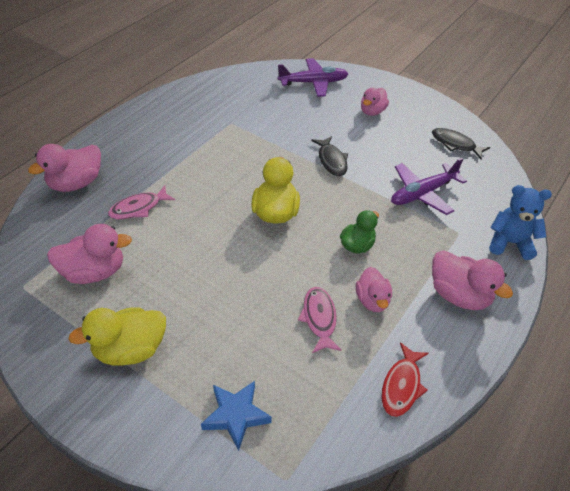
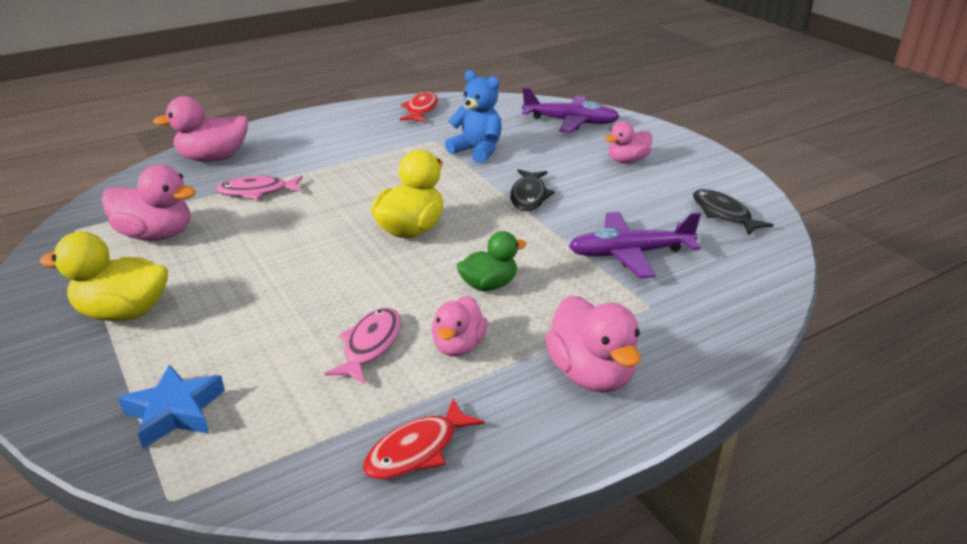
camera: 25 degrees right, 15 degrees down
blue teddy bear [489,185,552,260] -> blue teddy bear moved to [445,70,502,163]
none -> red fish [400,91,438,122]

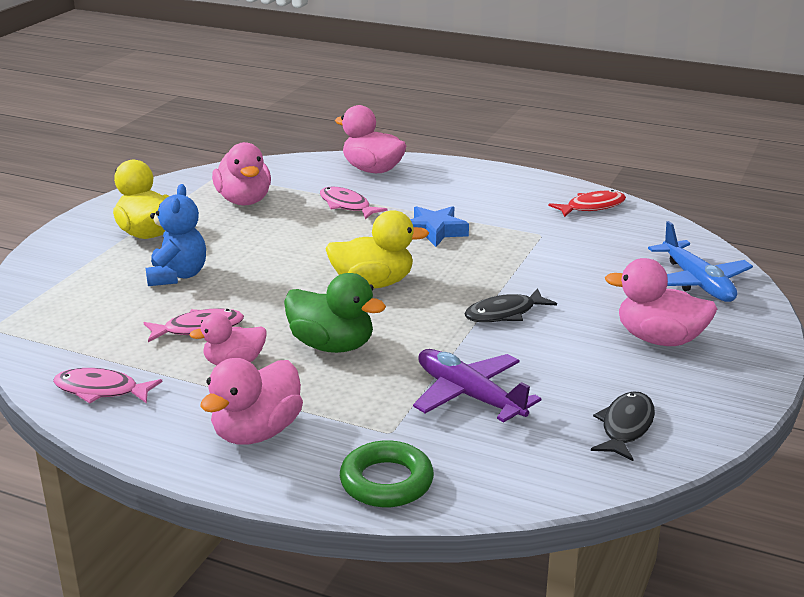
camera: 55 degrees right, 5 degrees down
blue star [118,364,225,449] -> blue star moved to [410,206,469,247]
red fish [363,398,484,480] -> pink fish [53,368,162,404]
blue teddy bear [445,70,502,163] -> blue teddy bear moved to [146,184,206,286]
green duck [457,231,527,291] -> green duck [284,273,386,353], size x1.51
purple plane [522,87,620,133] -> blue plane [648,221,753,302]
pink duck [605,121,652,164] -> pink duck [605,258,717,346], size x1.51
none -> green ring [340,440,434,507]

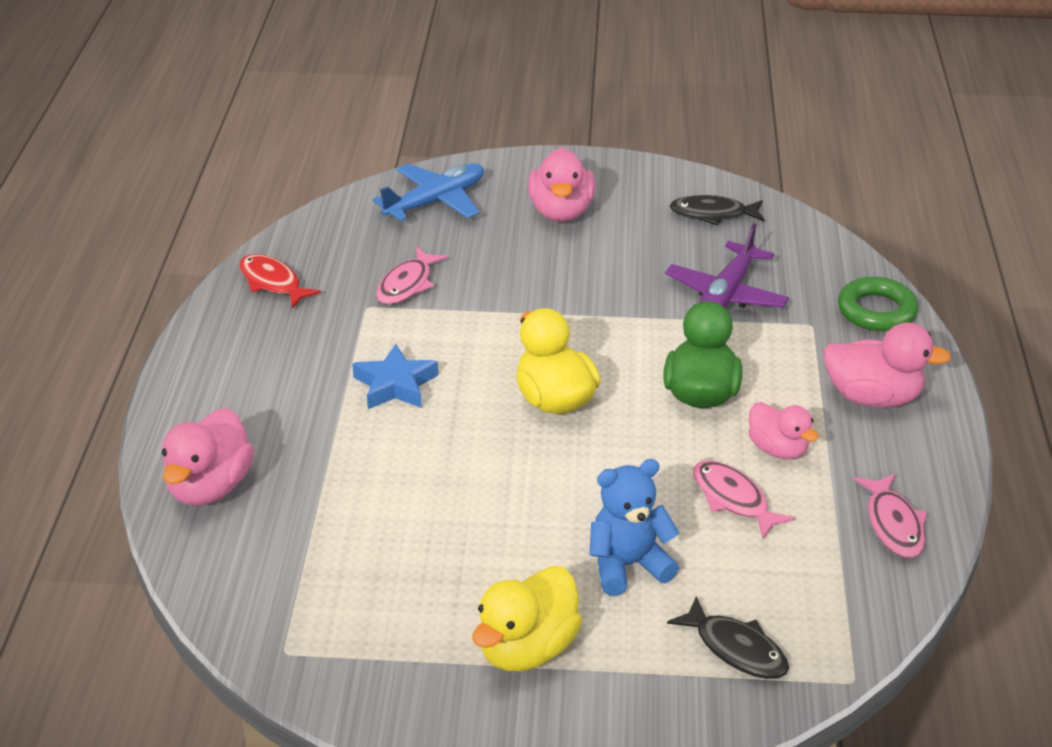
camera: 110 degrees left, 10 degrees up
pink duck [212,142,271,205] -> none
pink fish [320,187,388,219] -> pink fish moved to [376,247,448,305]
black fish [464,288,557,322] -> black fish moved to [667,596,789,679]

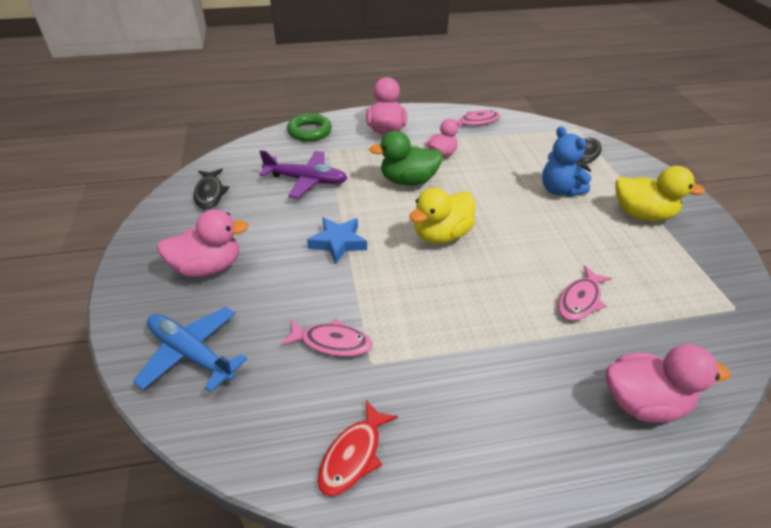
camera: 105 degrees left, 5 degrees up
blue star [352,344,438,409] -> blue star moved to [307,217,367,264]
pink fish [693,460,795,538] -> pink fish moved to [558,265,612,321]

